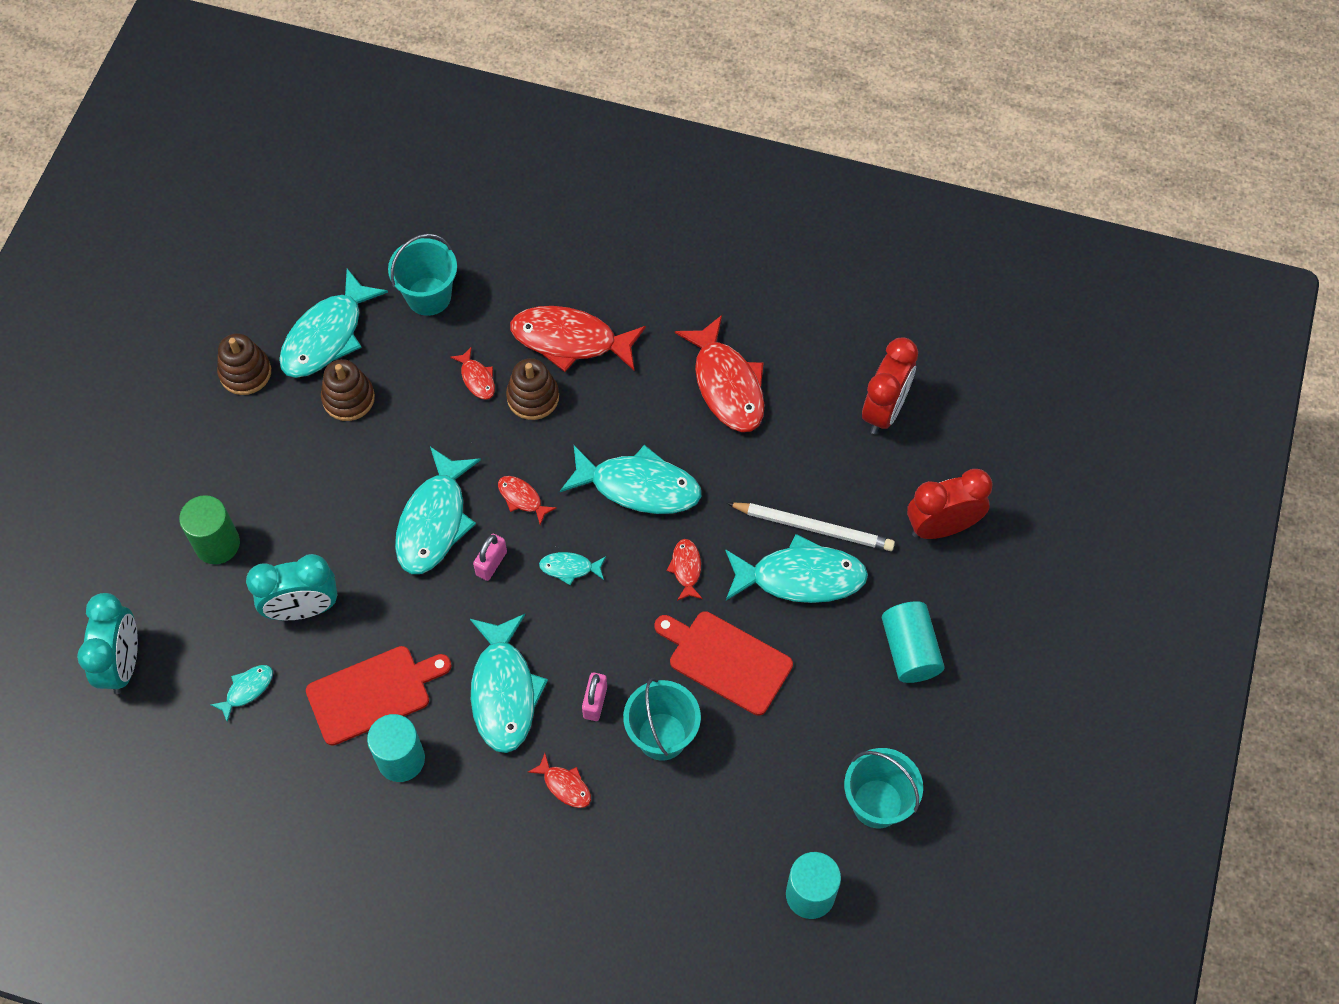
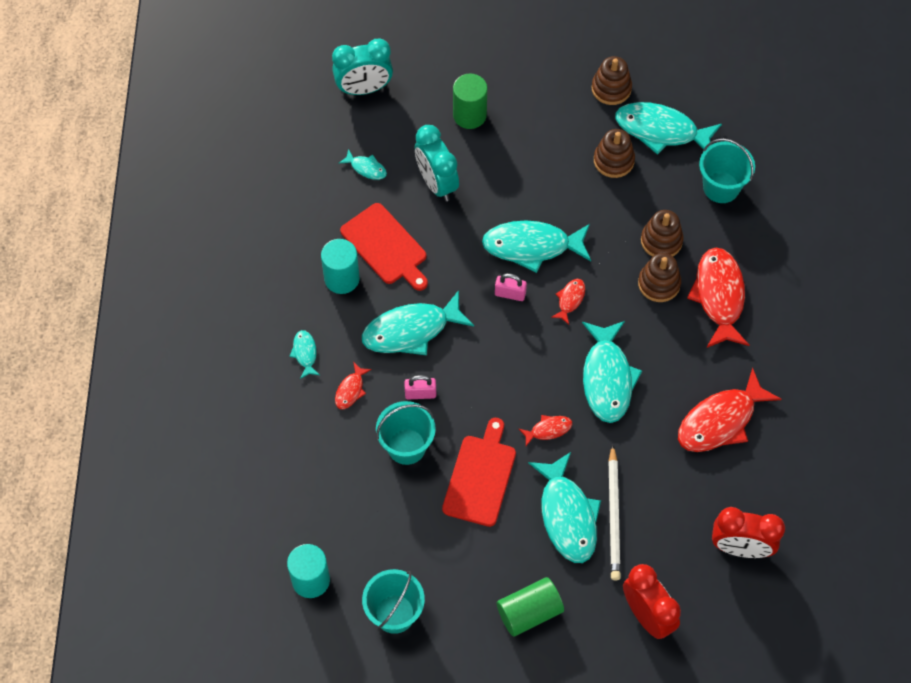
camera: 75 degrees right, 0 degrees up
red fish [450,346,495,400] -> brown stacking toy [641,210,683,257]
turquoise fish [539,552,606,585] -> turquoise fish moved to [289,330,320,379]
turquoise cylinder [882,601,944,683] -> green cylinder [497,577,564,637]

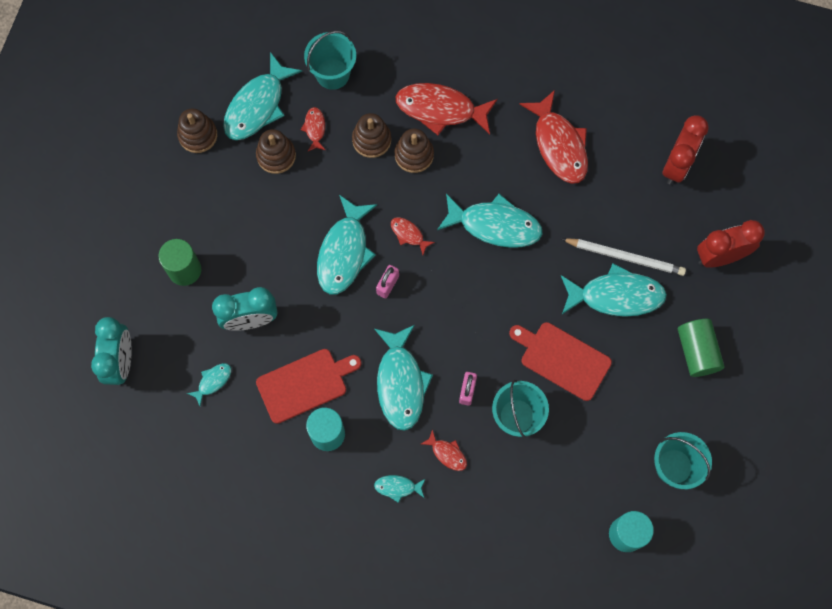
camera: 75 degrees left, 10 degrees up
red fish [519,415,572,446] -> red fish moved to [301,107,325,151]

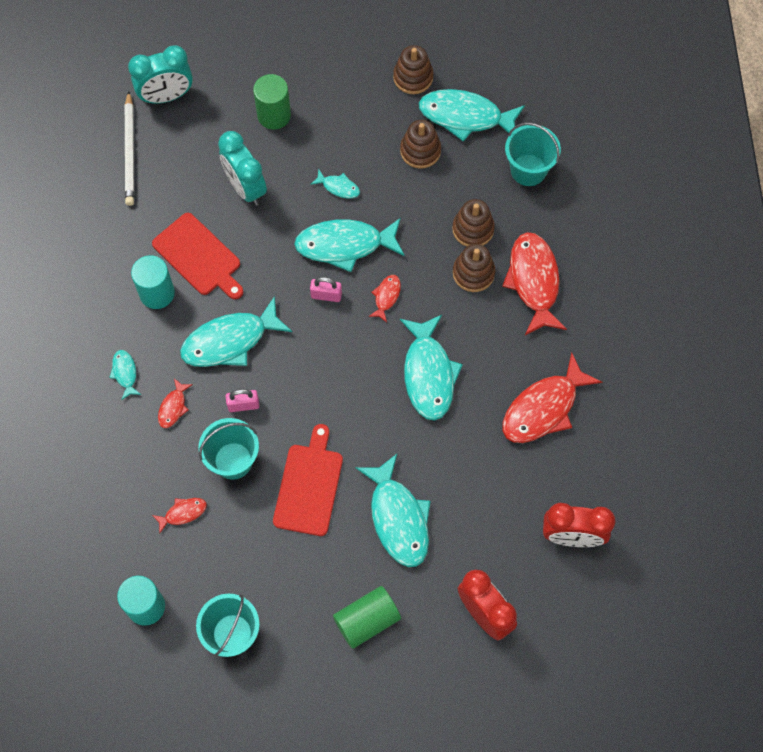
camera: 70 degrees right, 5 degrees down
turquoise fish [187,363,231,406] -> turquoise fish moved to [310,169,360,199]
red fish [301,107,325,151] -> red fish moved to [152,498,207,534]
white pencil [562,238,686,276] -> white pencil moved to [125,91,134,206]

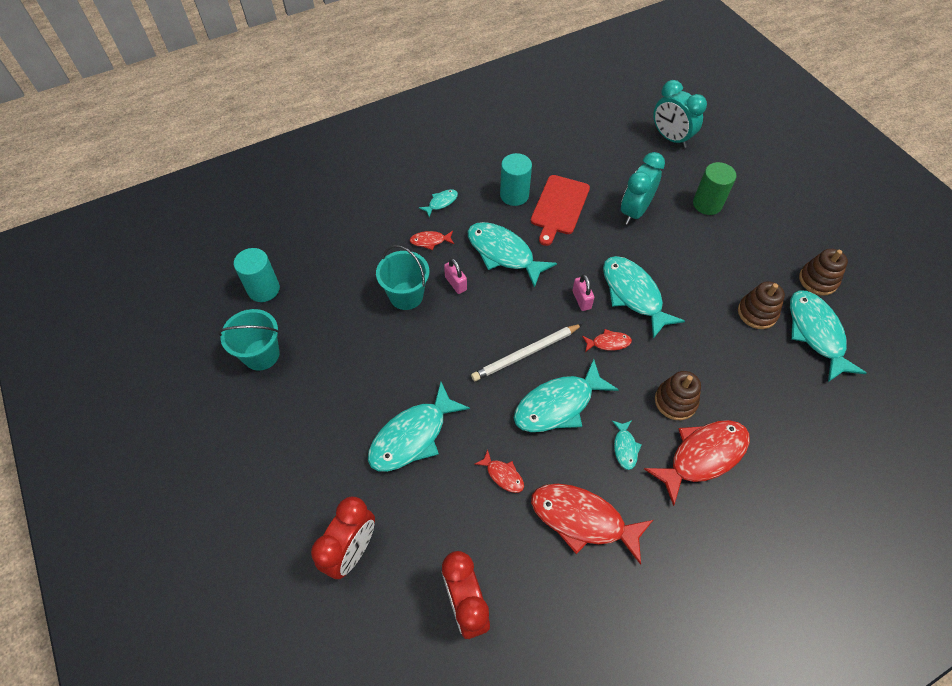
camera: 65 degrees right, 10 degrees down
white pencil [125,91,134,206] -> white pencil moved to [471,324,583,381]
red fish [152,498,207,534] -> red fish moved to [475,449,524,493]
red cutting board [273,424,343,536] -> none
turquoise fish [310,169,360,199] -> turquoise fish moved to [612,420,642,470]
green cylinder [333,586,401,649] -> none
brown stacking toy [452,199,495,247] -> none
turquoise bucket [505,122,561,186] -> none

